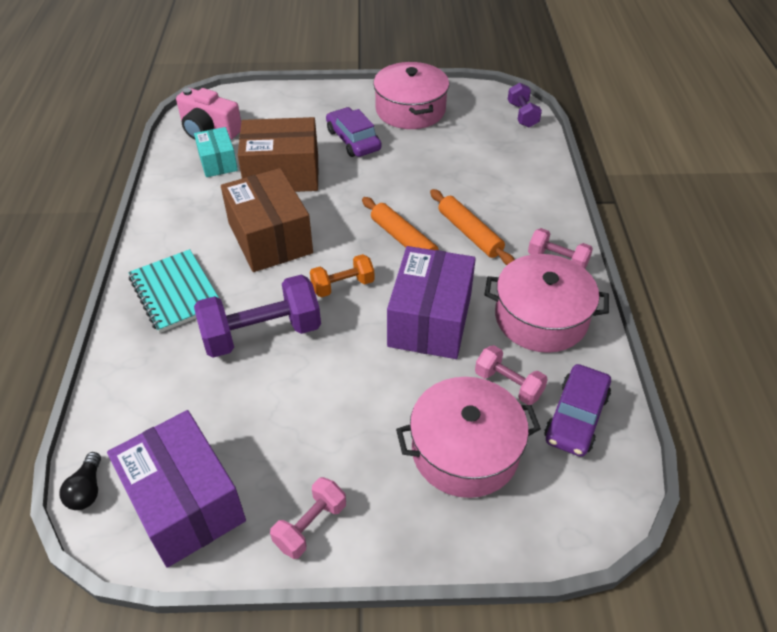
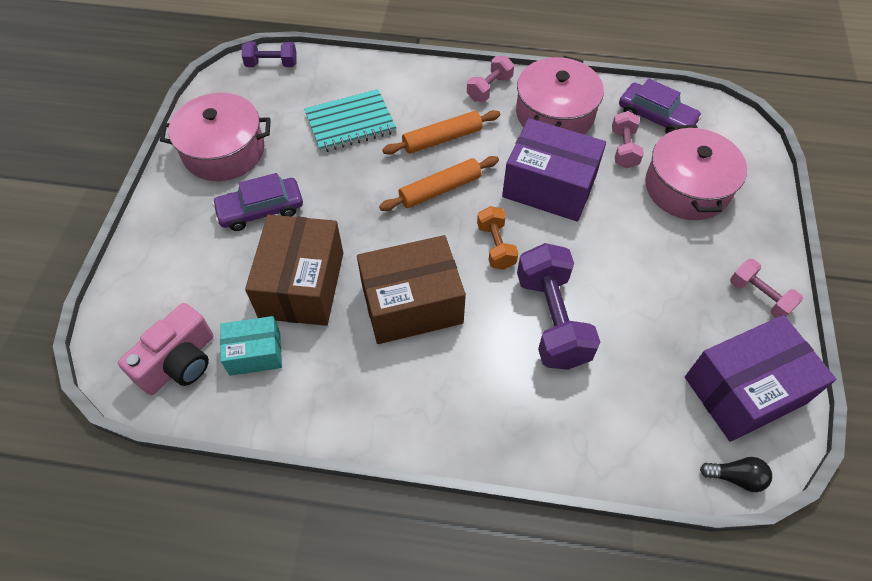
camera: 80 degrees left, 10 degrees up
turquoise notebook [128,249,219,333] -> turquoise notebook moved to [304,89,397,153]
pink dumbbell [475,345,548,405] -> pink dumbbell turned 45 degrees counterclockwise [612,111,644,168]

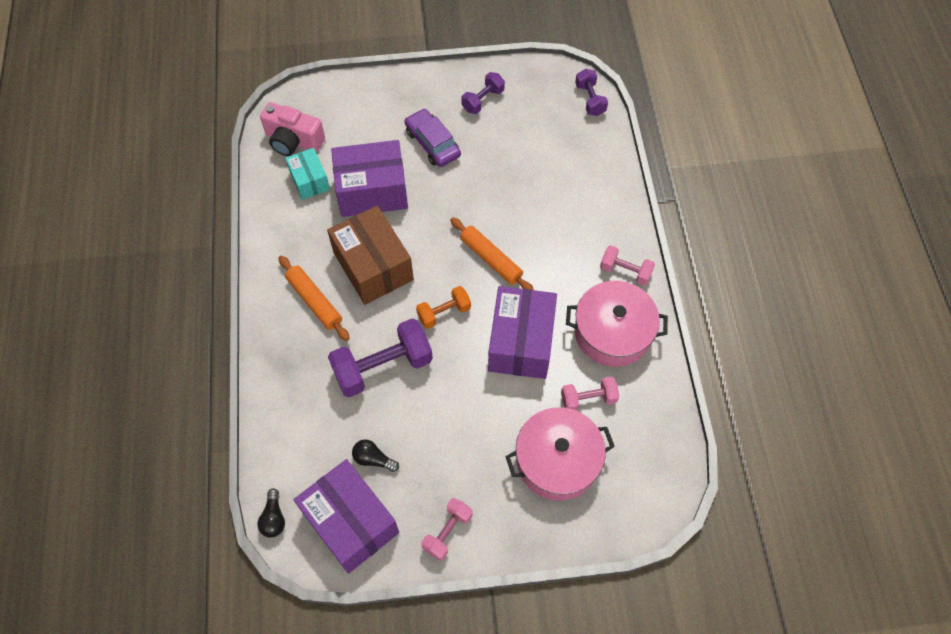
camera: 75 degrees right, 5 degrees up
pink pot [160,93,271,181] -> purple dumbbell [461,72,505,114]
brown box [245,215,343,326] -> purple box [331,140,408,217]
turquoise notebook [304,89,397,153] -> none
orange rolling pin [382,110,500,155] -> orange rolling pin moved to [278,256,350,341]
purple car [619,79,702,134] -> none
none -> black light bulb [352,439,399,472]

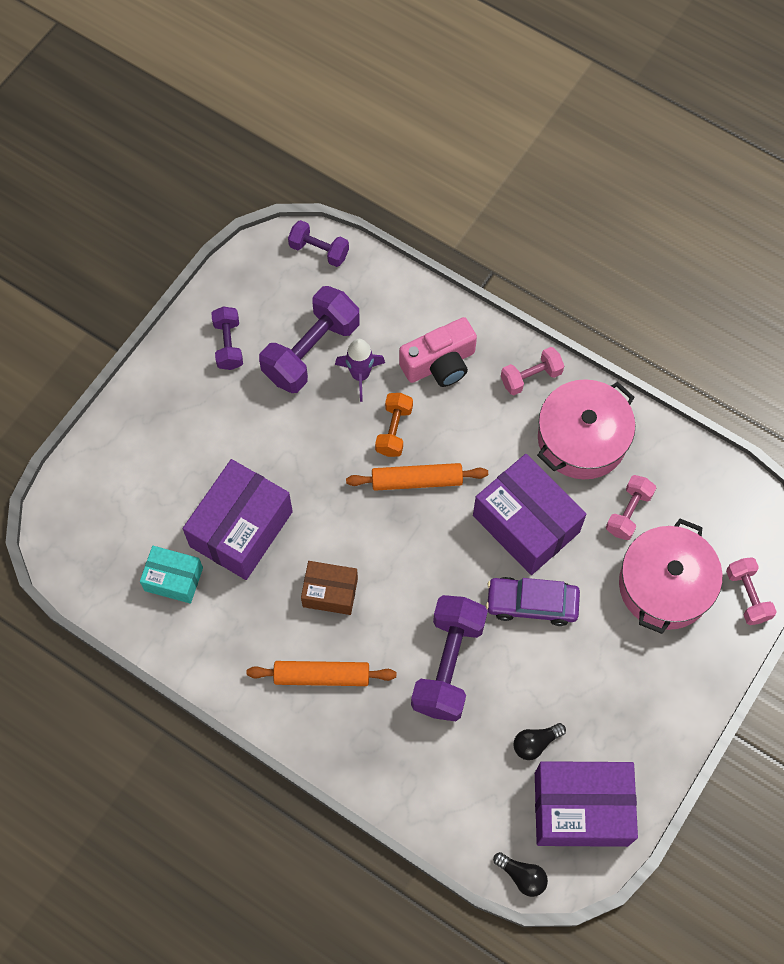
camera: 50 degrees left, 5 degrees up
pink camera [260,102,325,156] -> pink camera moved to [399,317,477,387]
brown box [327,206,414,305] -> brown box [301,561,358,615], size x0.57
purple car [404,108,461,167] -> purple car moved to [486,577,580,626]
orange dumbbell [416,286,471,329] -> orange dumbbell moved to [375,393,413,457]
pink dumbbell [421,498,473,561] -> pink dumbbell moved to [726,557,777,625]
none -> purple dumbbell [259,286,360,393]
none -> purple rocket [335,339,385,402]

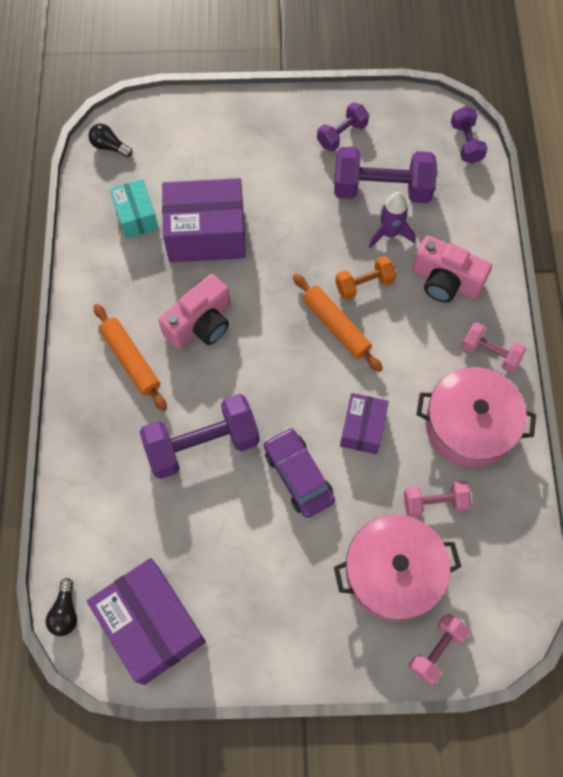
camera: 55 degrees right, 0 degrees up
brown box [301,561,358,615] -> pink camera [158,274,230,349]
purple box [473,454,586,575] -> purple box [340,393,389,454], size x0.57
black light bulb [513,723,566,760] -> black light bulb moved to [88,124,133,158]

